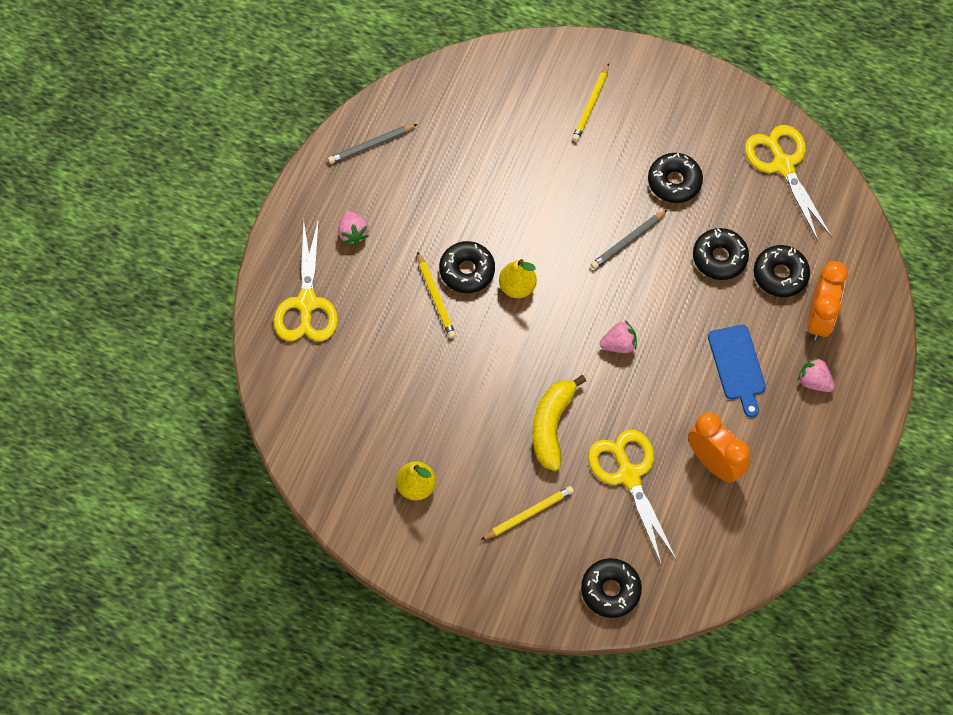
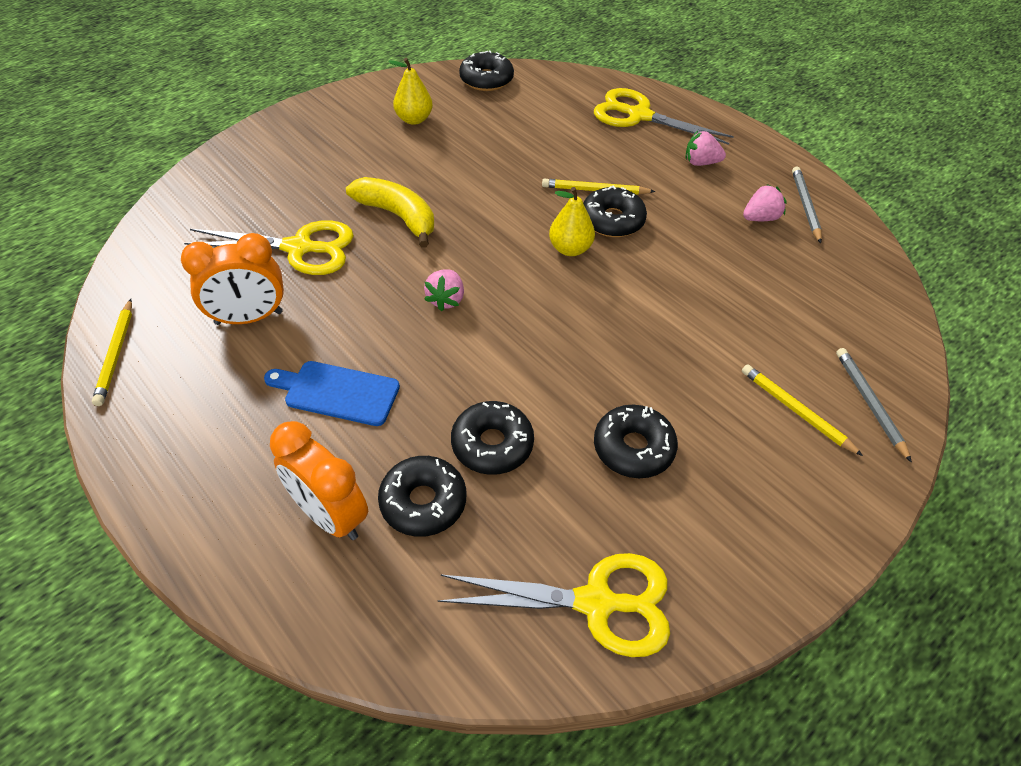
camera: 115 degrees right, 15 degrees down
yellow pencil [481,486,574,540] -> yellow pencil moved to [92,299,132,406]
black donut [581,558,642,618] -> black donut moved to [459,50,514,91]
grey pencil [591,210,667,269] -> grey pencil moved to [836,348,912,463]
pink strawberry [798,357,835,392] -> pink strawberry moved to [743,184,787,221]

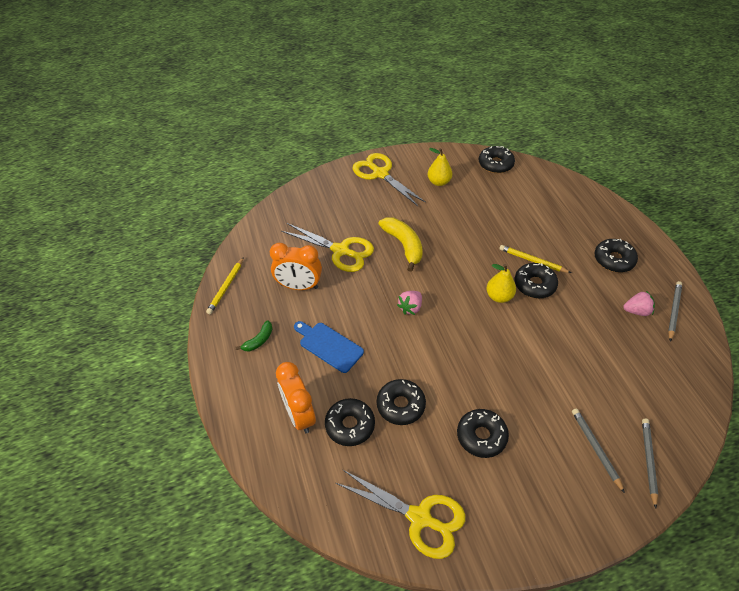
camera: 25 degrees right, 0 degrees up
yellow scissors [594,88,734,145] -> yellow scissors moved to [353,153,426,206]
pink strawberry [685,131,726,166] -> black donut [595,239,638,273]
yellow pencil [742,364,863,456] -> grey pencil [572,408,625,493]
none -> green banana [236,320,273,351]

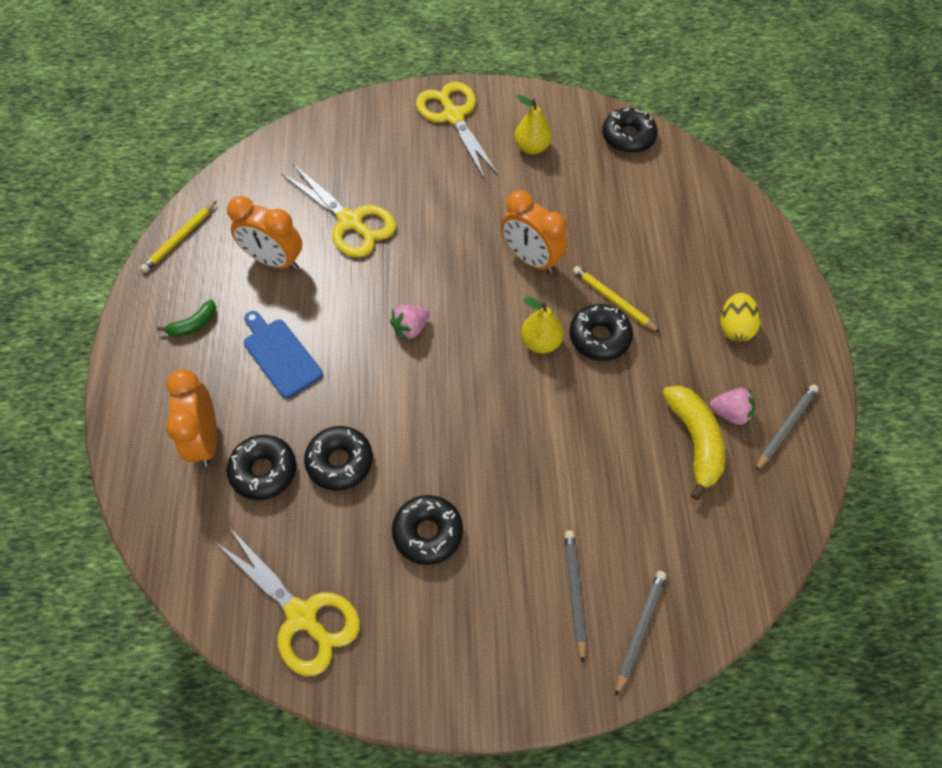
camera: 15 degrees right, 10 degrees up
yellow banana [379,217,423,272] -> yellow banana moved to [662,385,725,500]
black donut [595,239,638,273] -> yellow egg [720,293,760,342]
none -> orange clock [501,190,568,274]

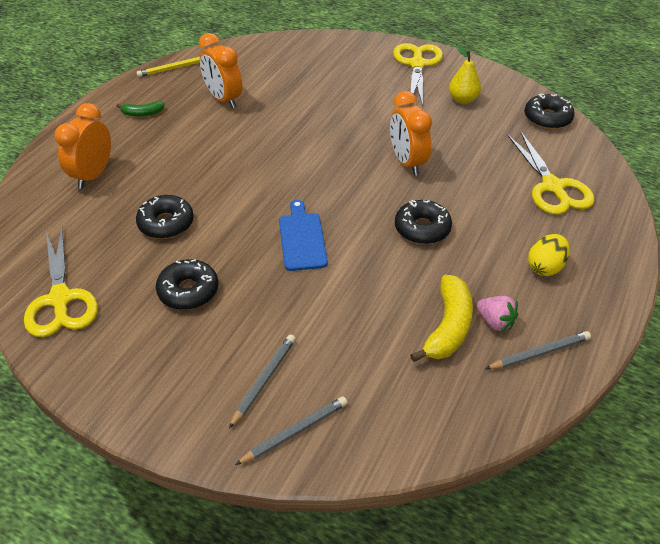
camera: 30 degrees right, 15 degrees down
black donut [226,435,296,500] -> none
blue cutting board [244,311,323,398] -> blue cutting board moved to [279,200,328,271]
yellow scissors [281,164,396,257] -> yellow scissors moved to [507,131,595,215]
pink strawberry [390,305,430,341] -> none
yellow pear [521,297,564,353] -> none
yellow pencil [573,266,661,333] -> none

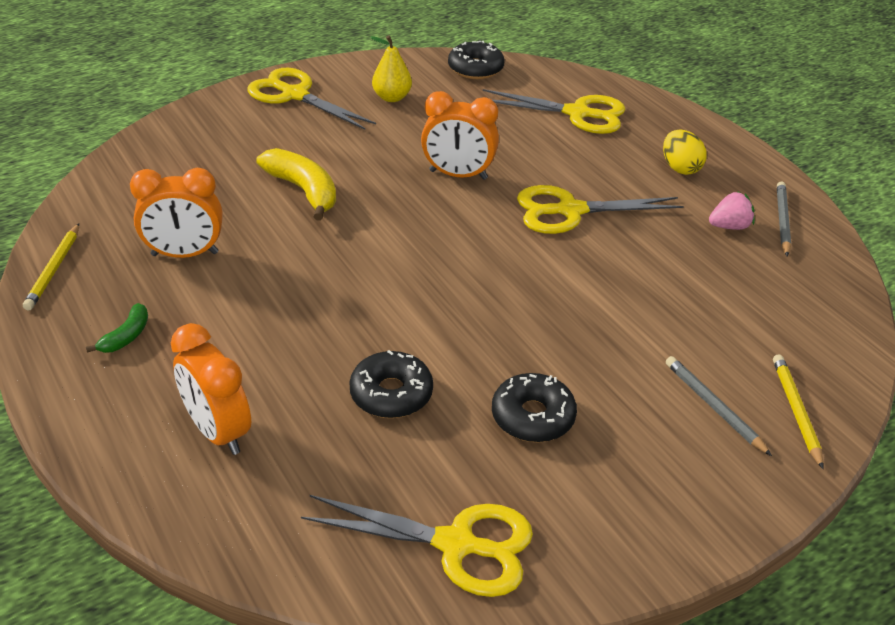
camera: 60 degrees left, 5 degrees down
grey pencil [235,397,347,465] -> yellow pencil [773,354,823,469]
blue cutting board [279,200,328,271] -> none
black donut [395,200,452,244] -> yellow scissors [517,185,684,234]
yellow banana [410,275,473,362] -> yellow banana moved to [256,148,336,221]

